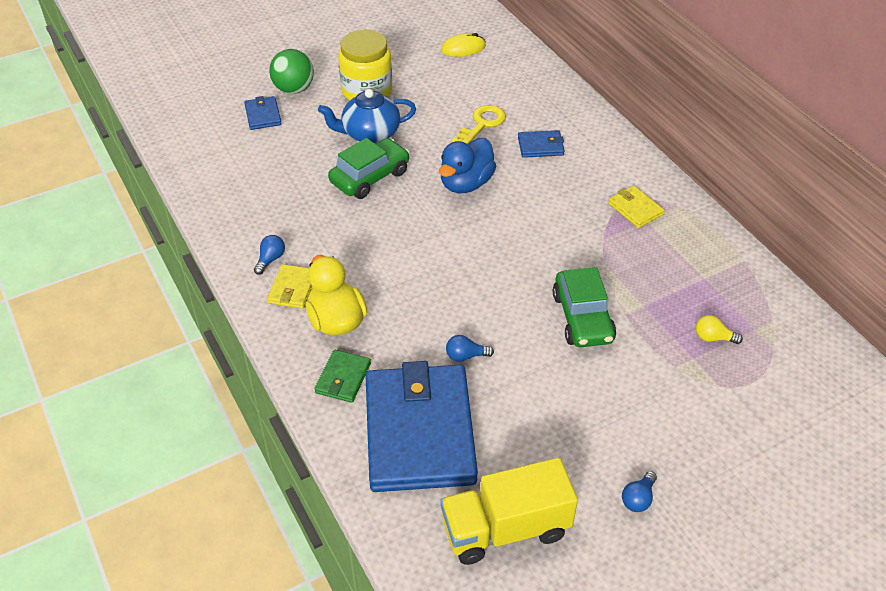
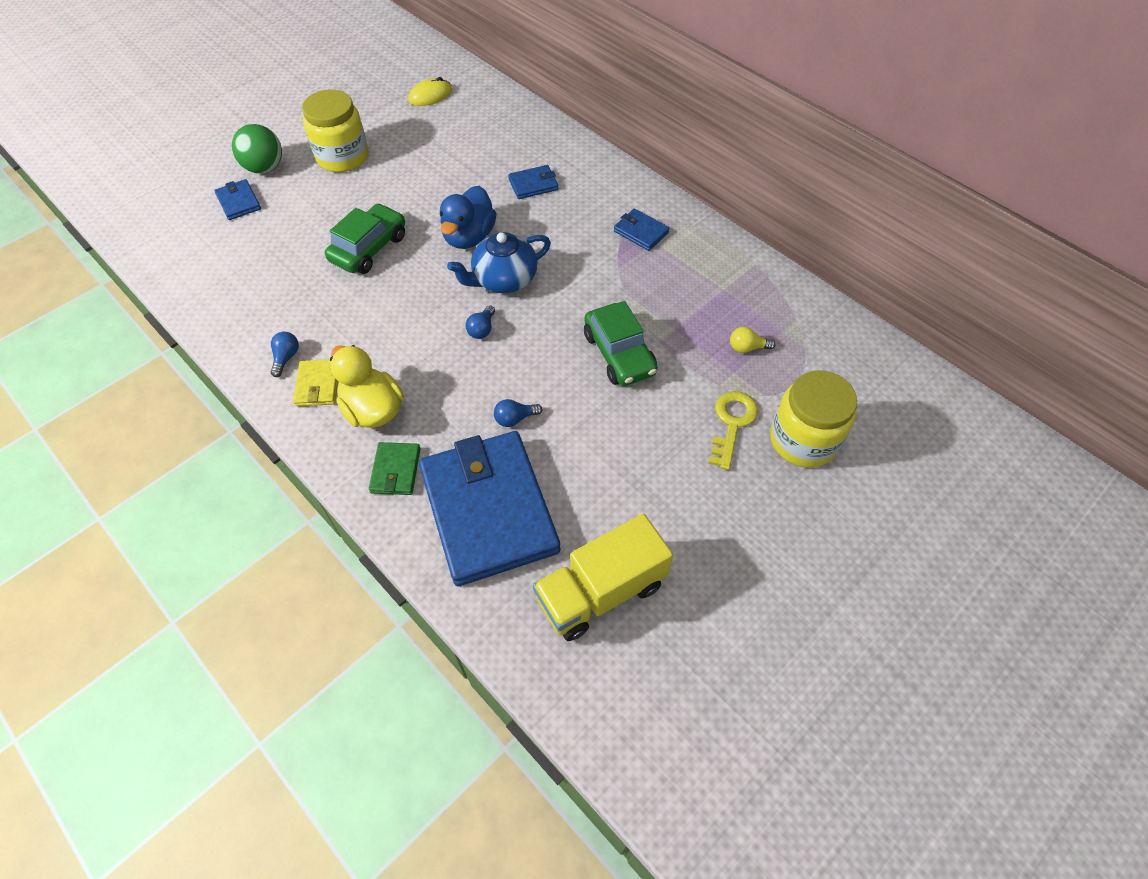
camera: 15 degrees left, 10 degrees up
blue teapot [318,89,416,144] -> blue teapot moved to [447,232,551,293]
yellow key [452,105,506,144] -> yellow key moved to [709,391,758,470]
yellow wallet [608,186,664,228] -> blue wallet [614,209,669,251]
blue light bulb [622,471,657,512] -> blue light bulb moved to [466,305,495,339]
none -> yellow jar [770,371,857,468]

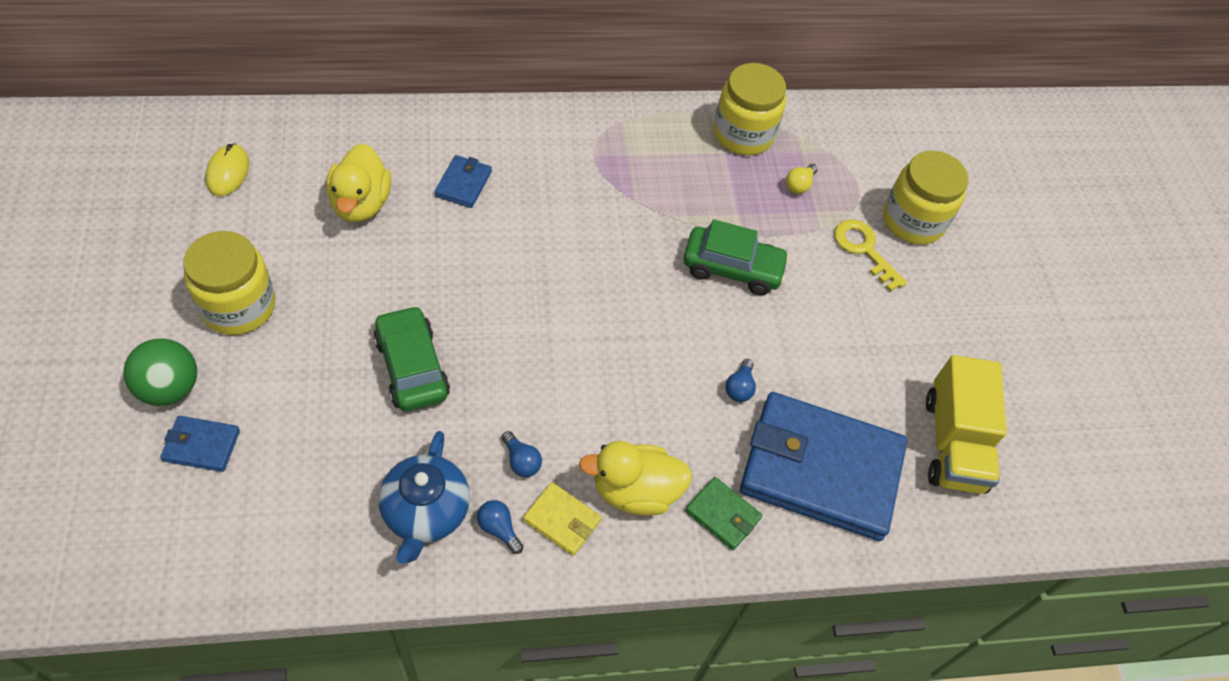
camera: 60 degrees left, 0 degrees up
blue duck [440,186,497,249] -> none
blue teapot [447,232,551,293] -> blue teapot moved to [378,431,470,564]
blue light bulb [466,305,495,339] -> blue light bulb moved to [502,431,542,477]
blue wallet [614,209,669,251] -> none
none -> yellow duck [326,143,391,222]
none -> yellow jar [713,63,786,155]

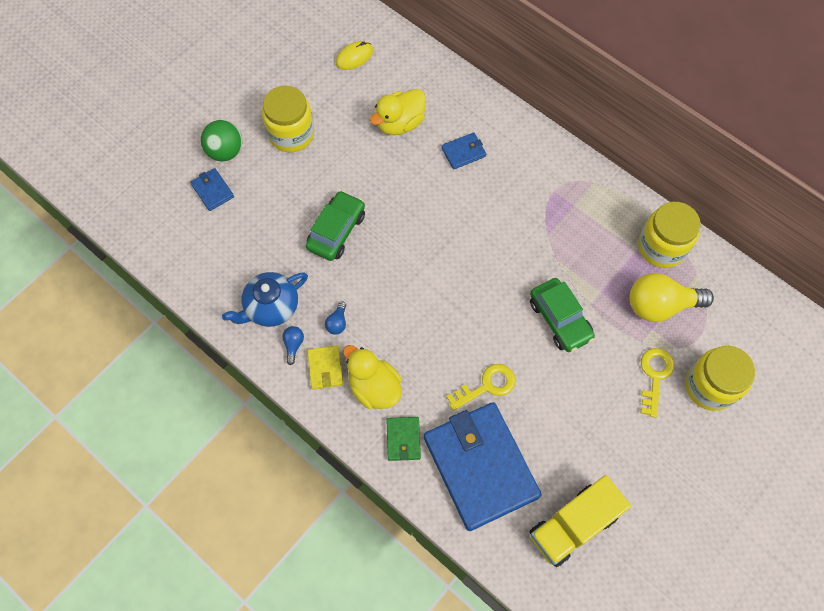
camera: 55 degrees right, 10 degrees up
blue light bulb [725,359,756,402] -> yellow key [446,364,515,411]
yellow light bulb [786,164,818,194] -> yellow light bulb [630,273,714,322], size x2.33

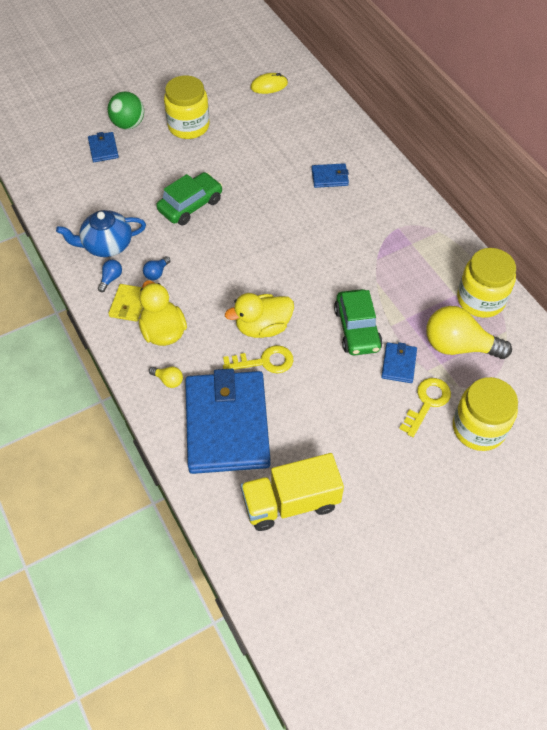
camera: 20 degrees right, 10 degrees down
yellow duck [370,89,426,135] -> yellow duck moved to [225,293,294,338]
green wallet [386,417,421,461] -> yellow light bulb [149,367,183,388]
none -> blue wallet [381,342,417,383]

